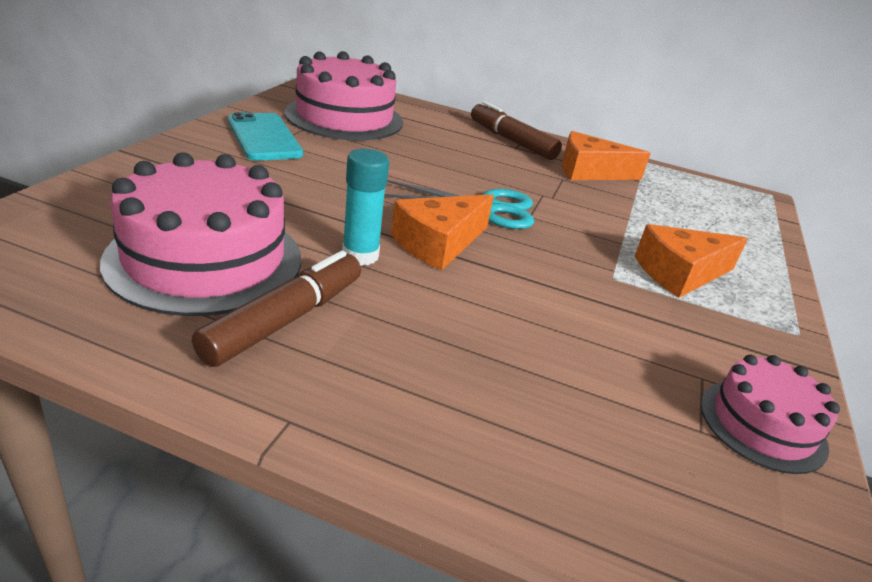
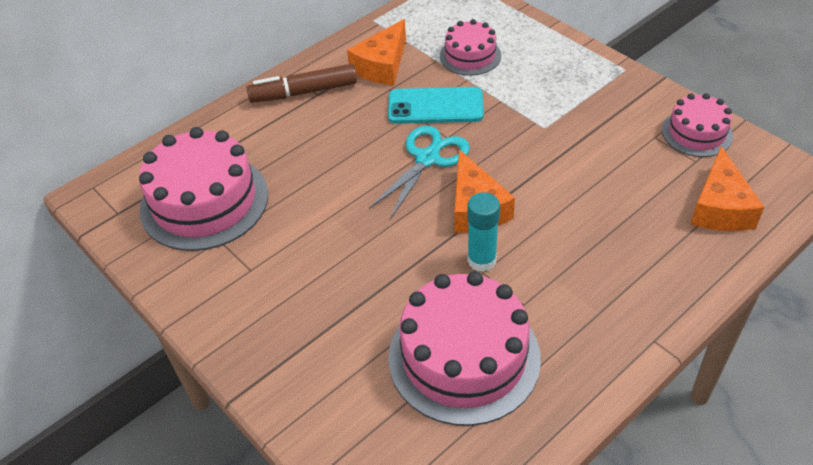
camera: 55 degrees left, 15 degrees up
brown marker [192,251,361,367] -> none
turquoise phone [228,112,303,161] -> turquoise phone moved to [388,87,484,124]
orange cheese [635,224,748,298] -> orange cheese moved to [691,146,764,231]
none -> pink cake [440,19,501,76]

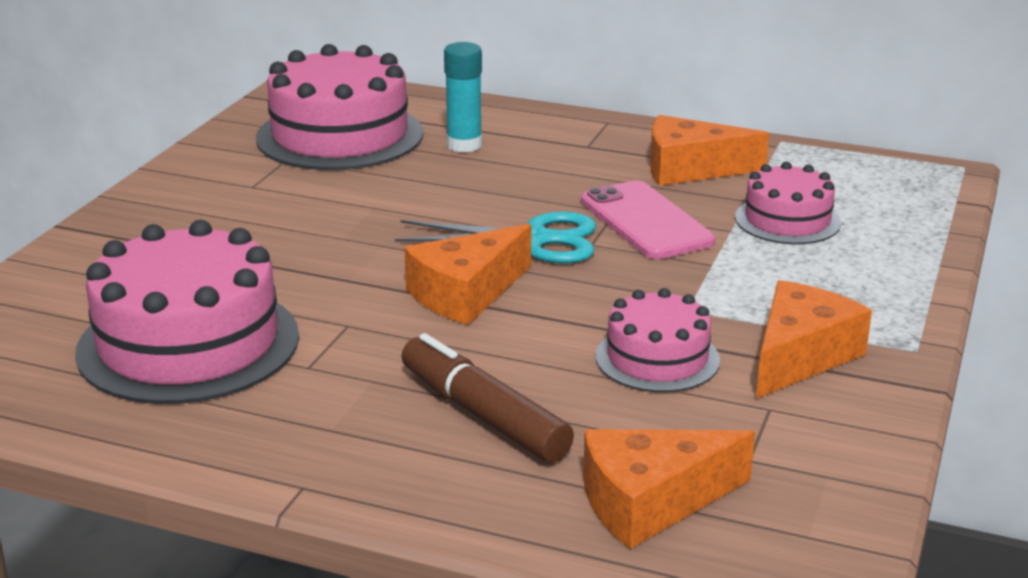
camera: 60 degrees right, 20 degrees down
brown marker [246,64,357,103] -> brown marker moved to [402,333,574,463]
turquoise phone [388,87,484,124] -> pink phone [581,181,715,259]
turquoise glue stick [467,192,500,272] -> turquoise glue stick moved to [444,42,482,153]
pink cake [662,93,733,157] -> pink cake moved to [596,288,720,392]
none -> orange cheese [756,280,872,399]

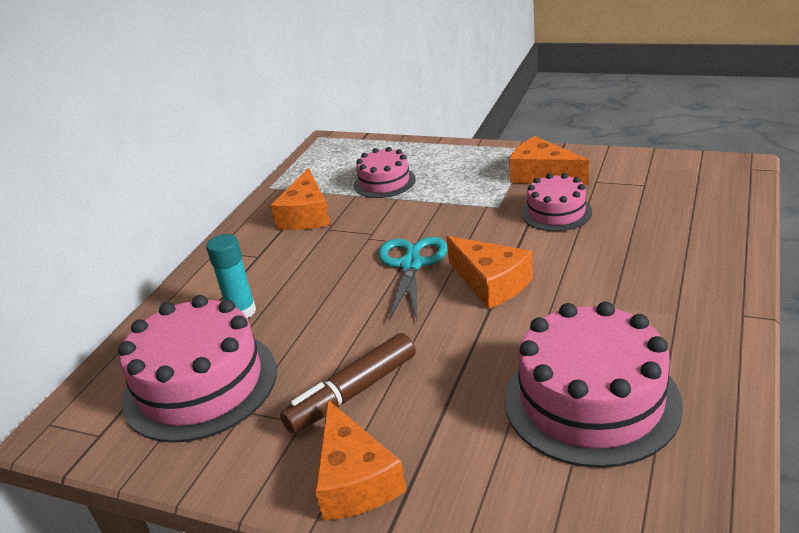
camera: 85 degrees left, 5 degrees up
brown marker [402,333,574,463] -> brown marker moved to [280,333,416,434]
pink phone [581,181,715,259] -> none
orange cheese [583,429,755,549] -> orange cheese moved to [315,400,406,521]

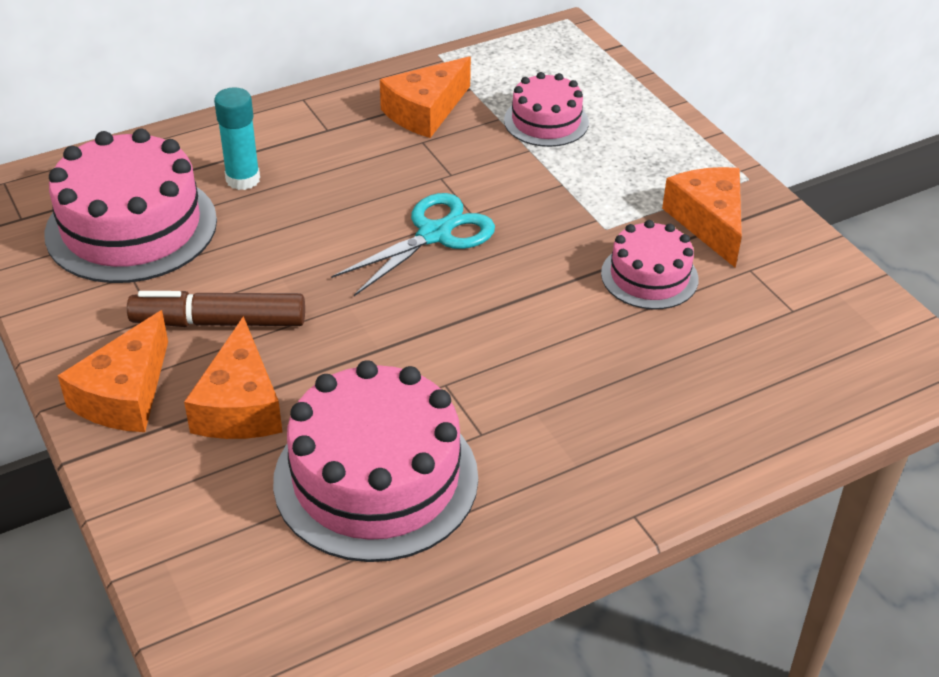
camera: 35 degrees right, 10 degrees up
orange cheese [446,236,533,309] -> orange cheese moved to [184,316,282,439]

